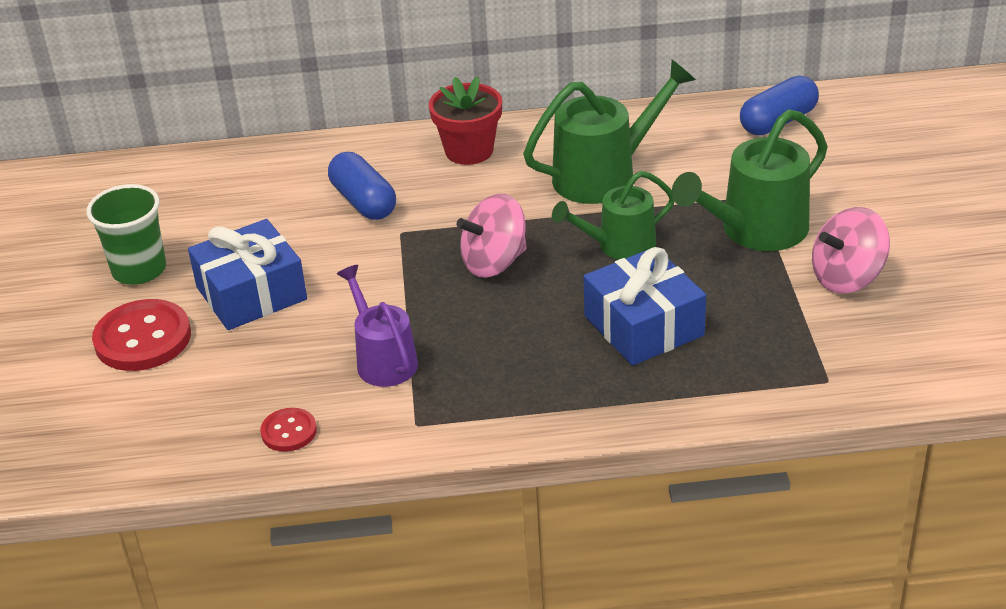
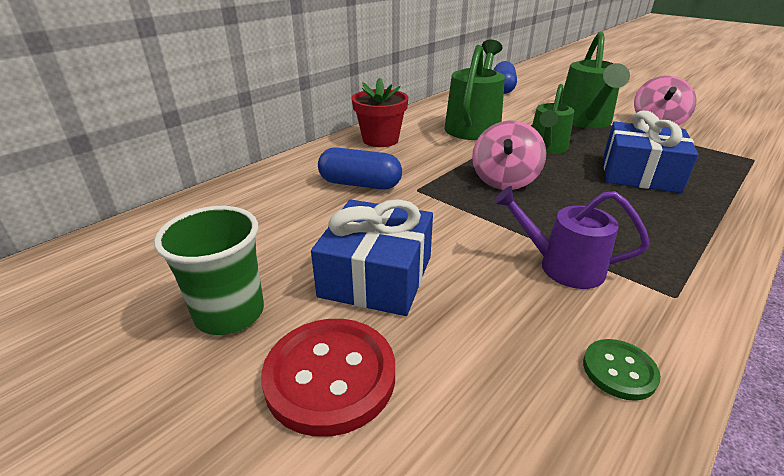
camera: 45 degrees left, 5 degrees down
red button [260,408,317,452] -> green button [583,339,661,401]

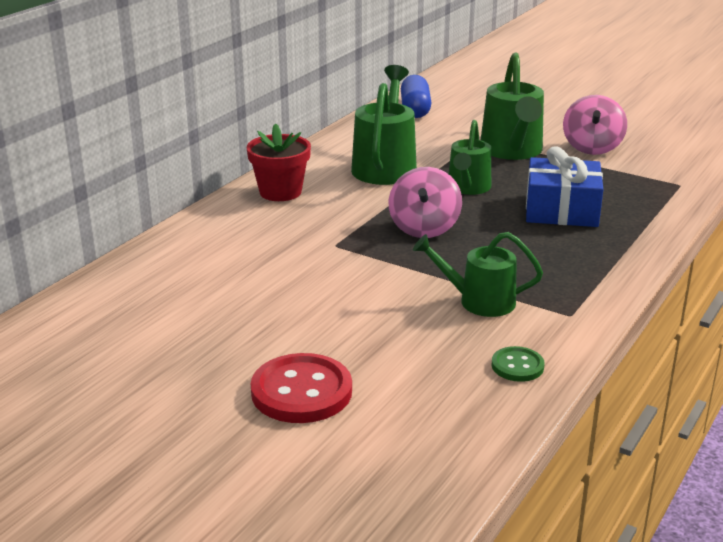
camera: 10 degrees left, 5 degrees down
green cup [154,206,264,335] -> none
blue gift [311,199,433,316] -> none
blue capsule [318,147,402,190] -> none
purple watering can [493,186,650,289] -> green watering can [413,232,543,317]

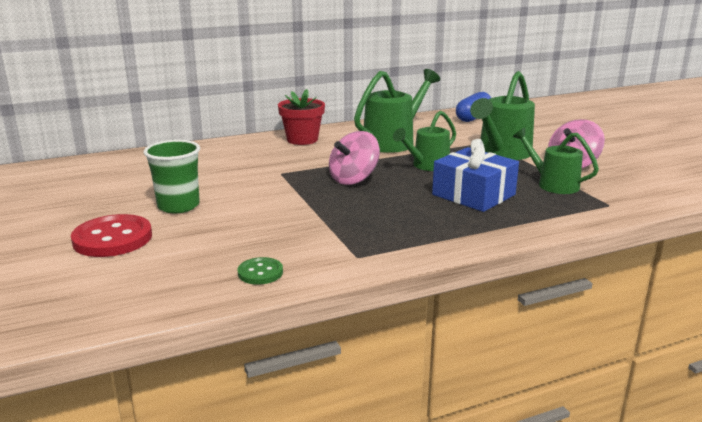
camera: 35 degrees right, 5 degrees down
green watering can [413,232,543,317] -> green watering can moved to [513,128,599,194]
none -> green cup [144,140,200,213]

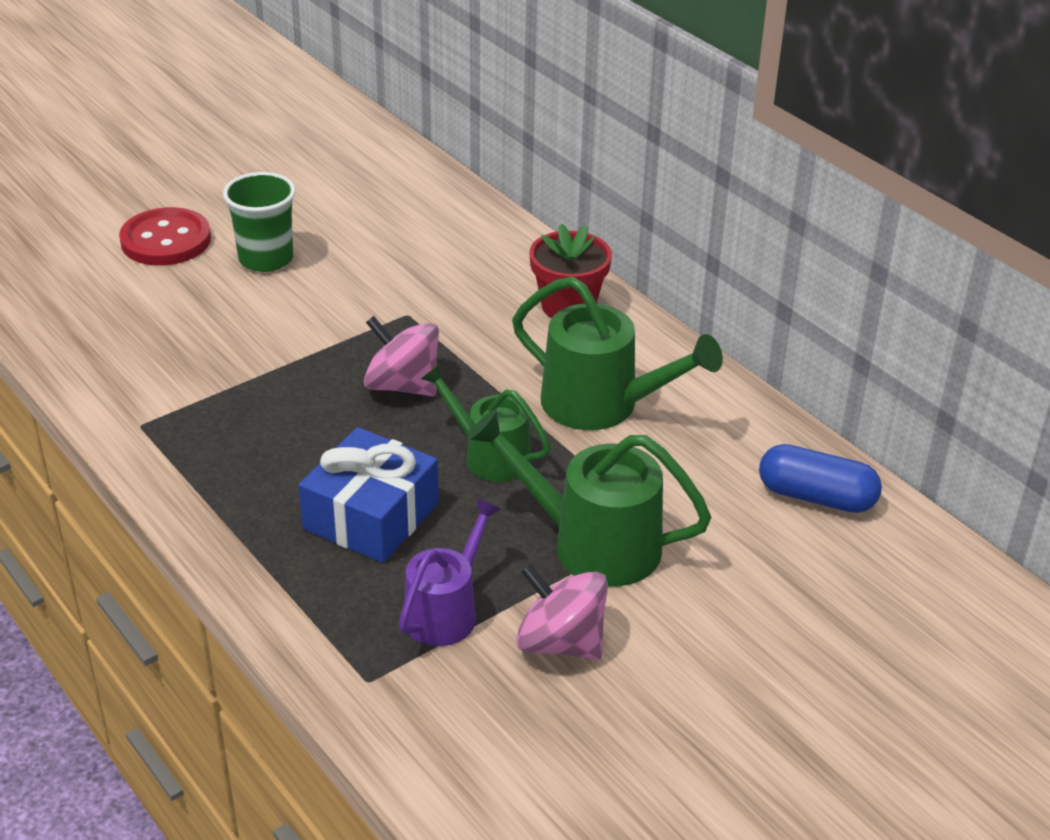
camera: 75 degrees right, 15 degrees up
green button [238,257,283,285] -> none
green watering can [513,128,599,194] -> purple watering can [399,498,501,646]

